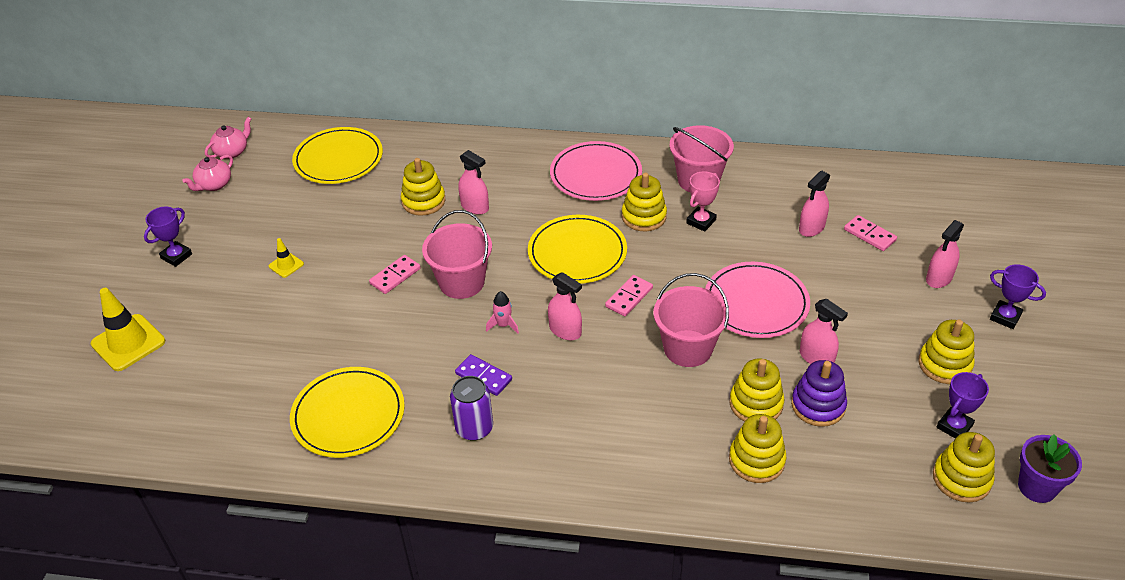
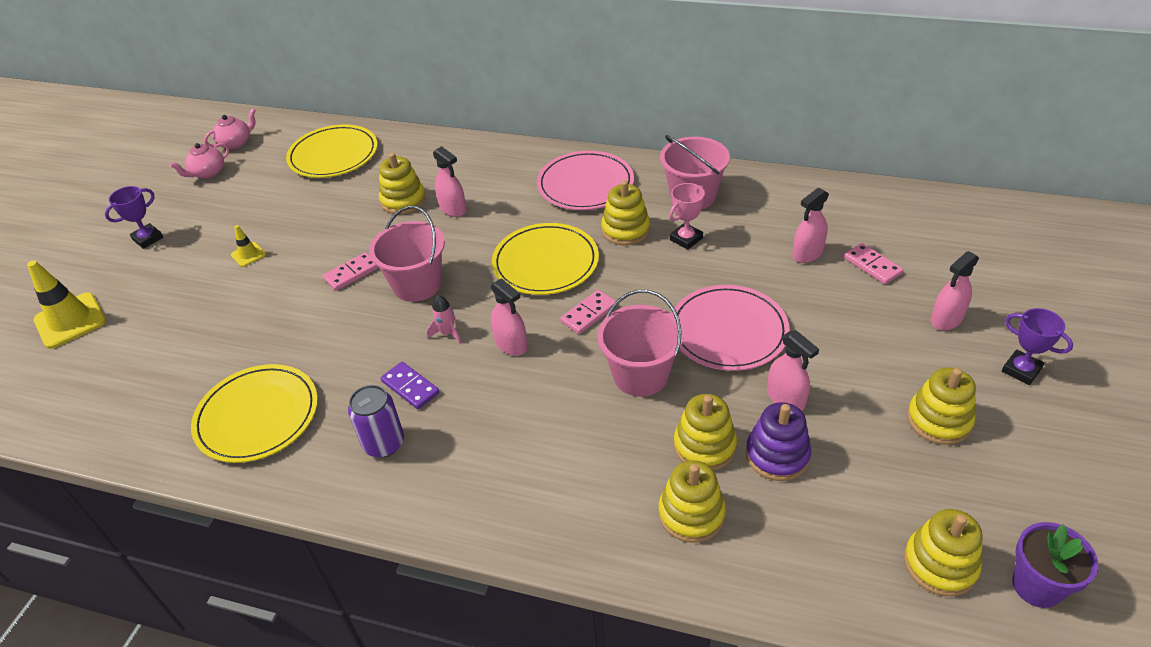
camera: 10 degrees right, 0 degrees up
purple trophy [937,372,989,438] -> none

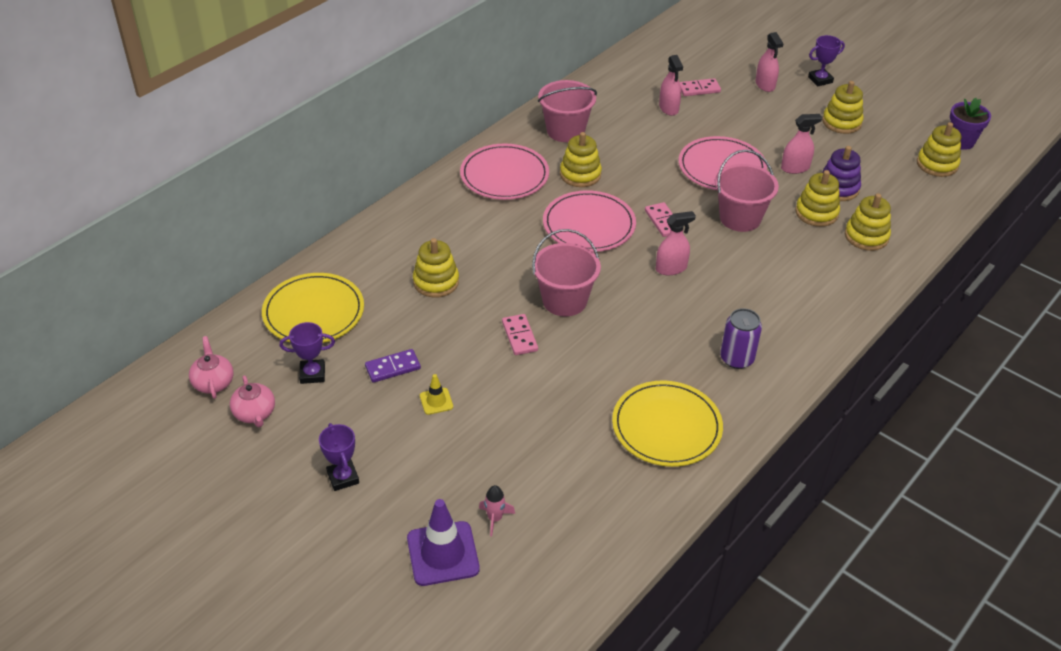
camera: 70 degrees left, 0 degrees up
yellow traffic cone [27,260,106,349] -> purple traffic cone [407,499,480,586]
purple domino [381,362,440,409] -> purple domino moved to [365,349,421,383]
pink rocket [427,295,461,344] -> pink rocket moved to [479,485,515,536]
pink spray bottle [433,146,466,217] -> none
yellow plate [492,223,599,295] -> pink plate [543,190,636,252]
pink trophy [669,183,706,250] -> none
none -> purple trophy [280,322,335,384]

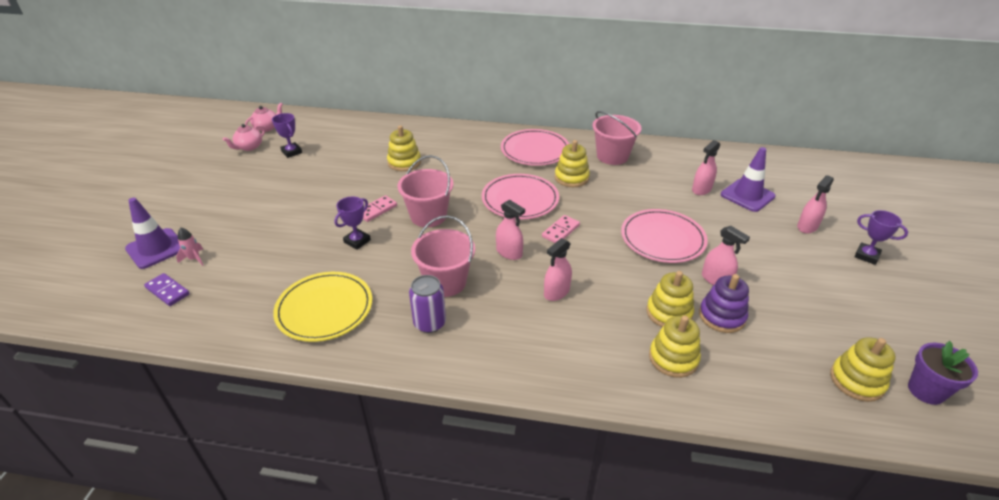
camera: 60 degrees right, 5 degrees down
yellow plate [262,273,364,343] -> none
purple trophy [319,423,359,491] -> purple trophy moved to [334,196,371,250]
purple domino [365,349,421,383] -> purple domino moved to [144,273,190,306]
yellow traffic cone [420,374,453,415] -> none
pink domino [679,78,721,96] -> purple traffic cone [721,147,776,212]
pink bucket [715,150,779,232] -> pink bucket moved to [411,215,475,297]
yellow stacking toy [822,81,864,134] -> none
none -> pink spray bottle [544,238,572,301]

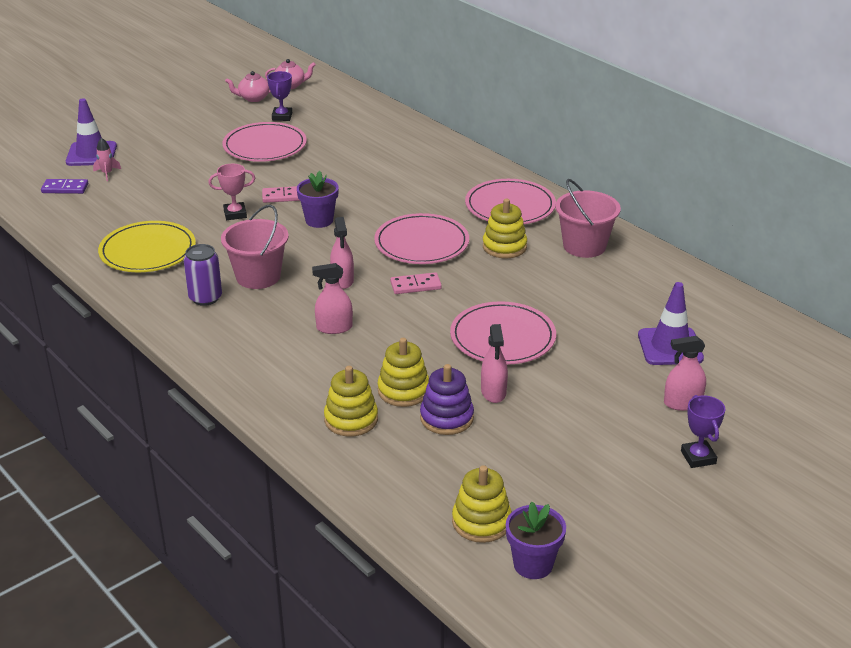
camera: 40 degrees right, 5 degrees down
purple domino [144,273,190,306] -> purple domino turned 75 degrees counterclockwise [41,179,88,194]
purple trophy [334,196,371,250] -> pink trophy [208,164,255,220]
yellow stacking toy [387,125,421,171] -> none
pink bucket [397,155,454,227] -> purple flower pot [297,171,339,228]
pink spray bottle [692,140,720,195] -> none
none -> pink plate [222,122,307,162]

